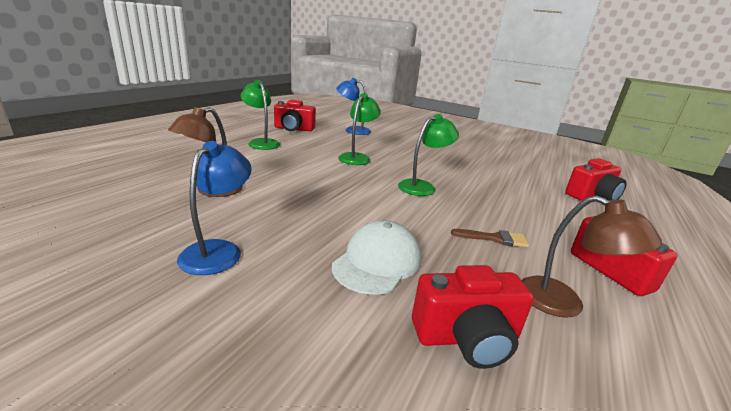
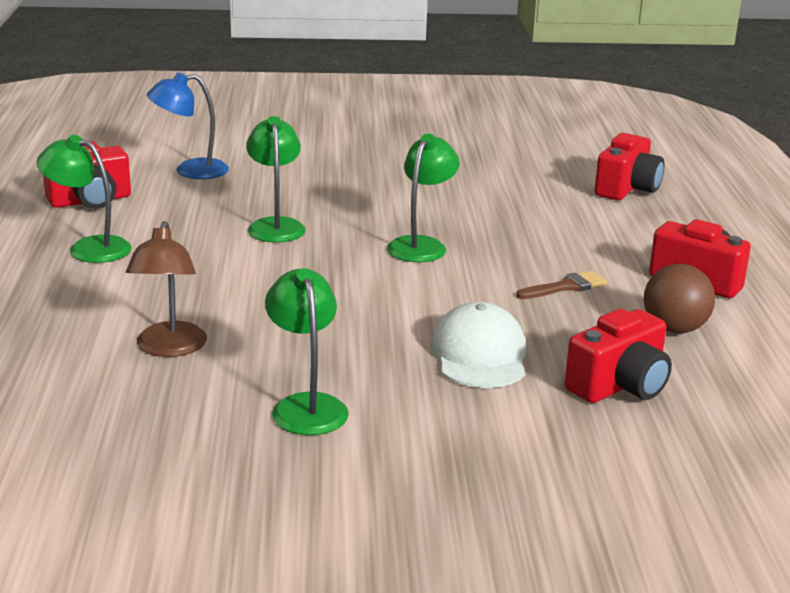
camera: 30 degrees left, 0 degrees up
blue lamp [177,141,252,275] -> green lamp [265,268,349,435]
brown lamp [522,195,662,318] -> brown ball [644,264,715,333]

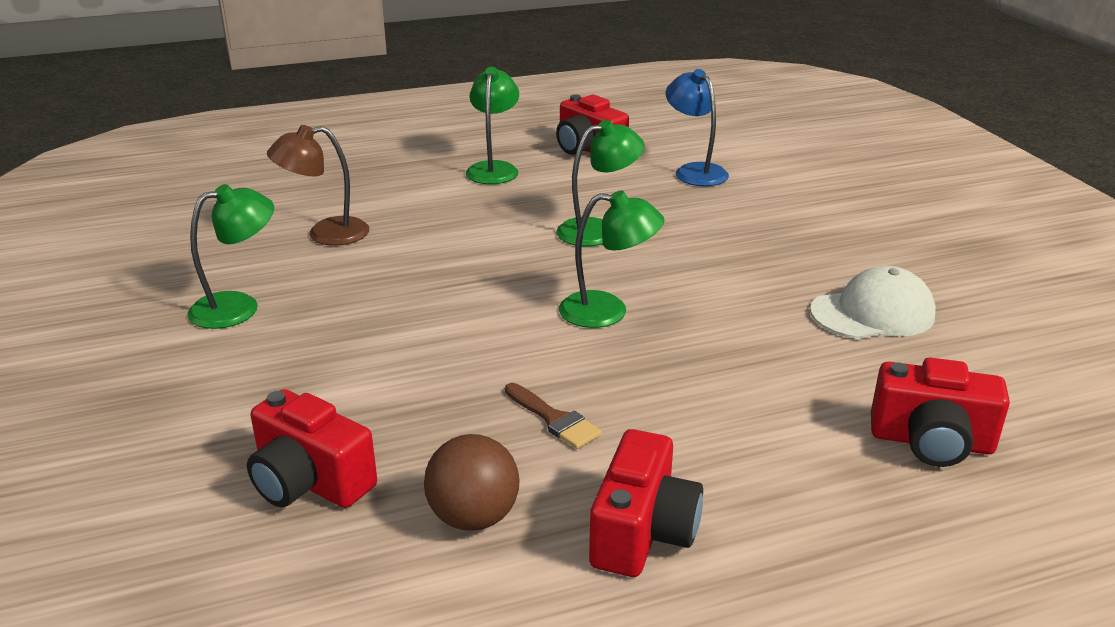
camera: 75 degrees right, 5 degrees up
white cap [431,302,526,388] -> white cap moved to [810,266,936,339]

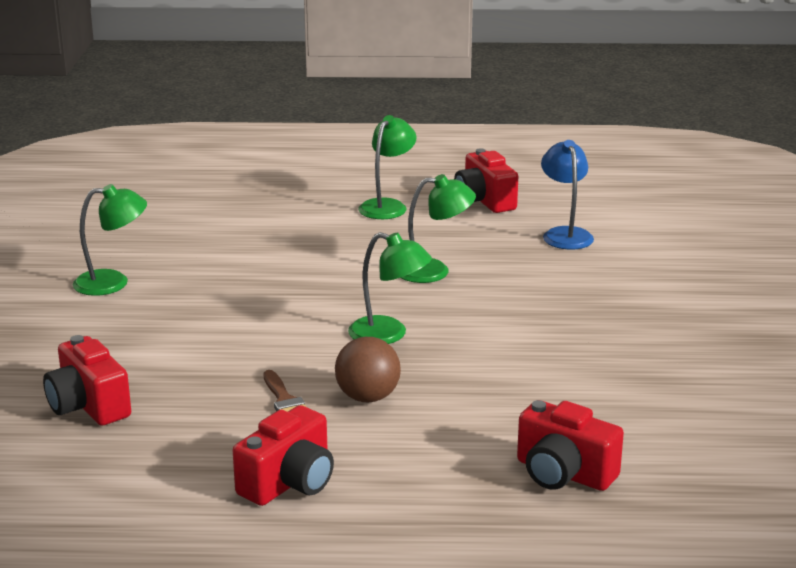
camera: 20 degrees right, 5 degrees down
brown lamp [267,125,369,246] -> none
brown ball [424,434,520,531] -> brown ball moved to [335,337,401,402]
white cap [810,266,936,339] -> none

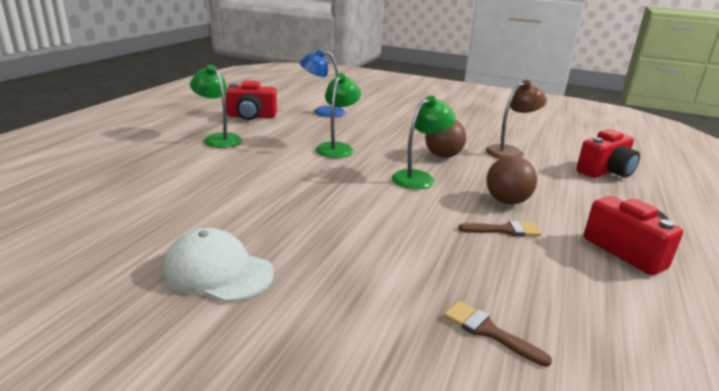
camera: 70 degrees left, 0 degrees up
red camera [43,335,131,425] -> brown brush [444,301,552,367]
green lamp [73,184,147,296] -> white cap [162,228,274,302]
none -> brown ball [425,120,466,158]
none -> brown lamp [486,80,547,159]

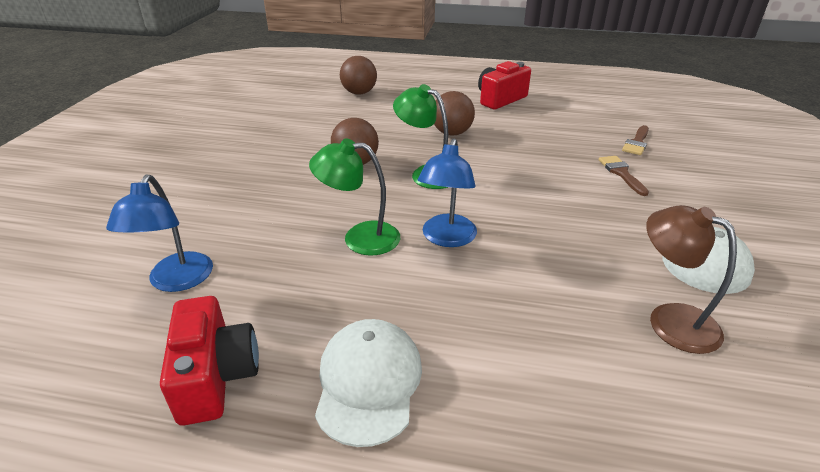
camera: 100 degrees left, 10 degrees up
green lamp [190,65,242,148] -> white cap [315,319,422,447]
brown brush [458,221,541,237] -> brown brush moved to [599,156,649,196]
brown lamp [486,80,547,159] -> brown lamp moved to [646,205,737,354]
red camera [576,129,640,178] -> brown ball [340,56,377,94]
none -> blue lamp [418,138,477,247]

